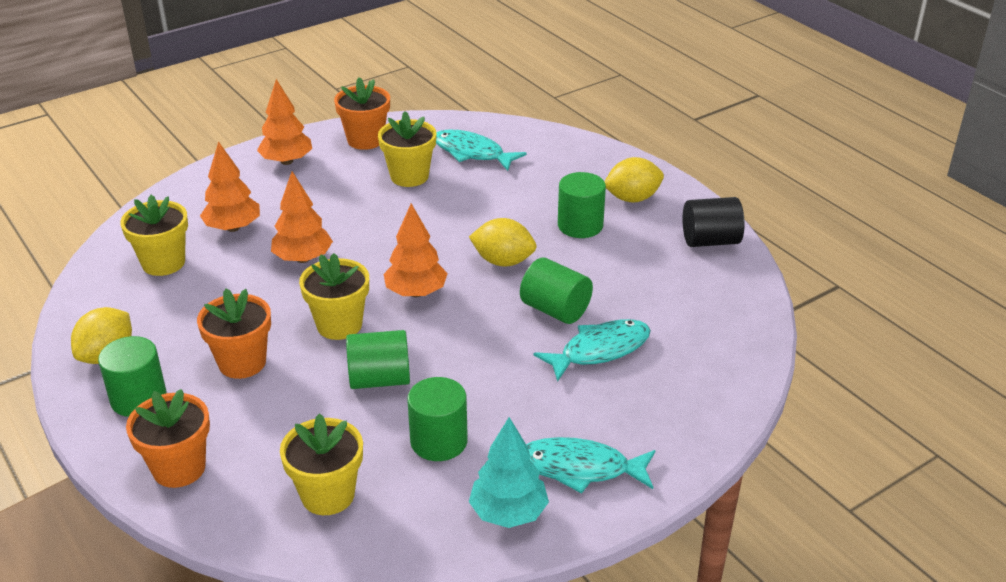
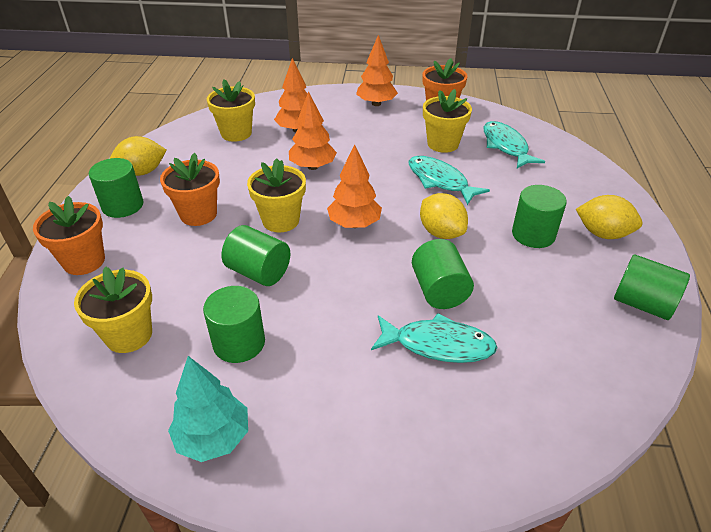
camera: 40 degrees right, 5 degrees up
turquoise fish [526,437,655,494] -> turquoise fish moved to [409,156,490,205]
black cylinder [682,197,745,247] -> green cylinder [614,255,690,320]

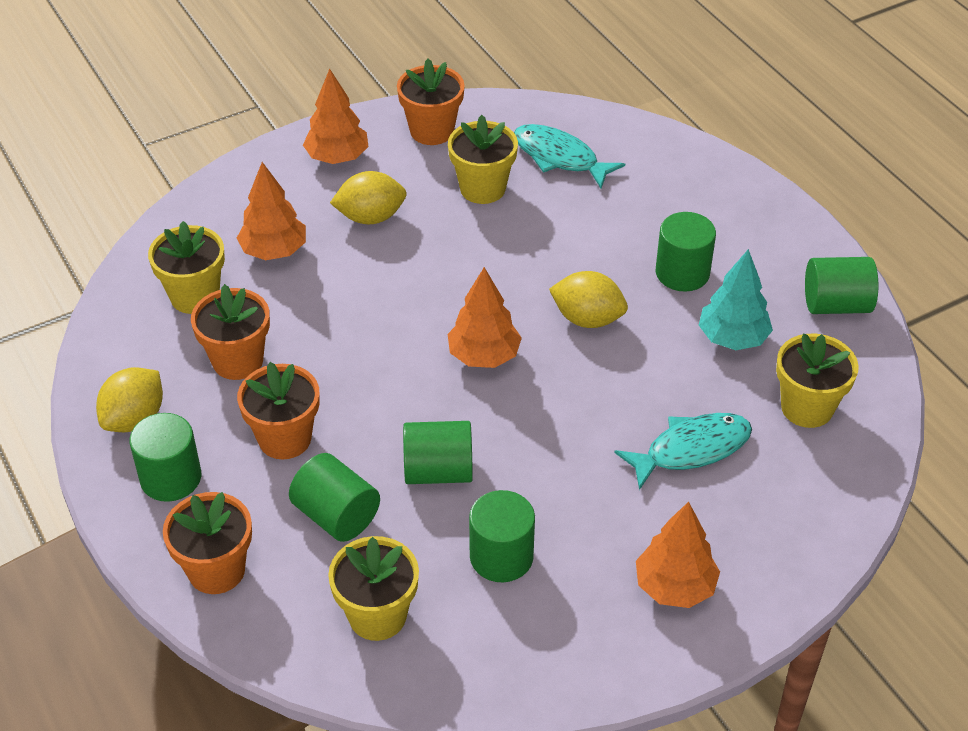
camera: 35 degrees left, 5 degrees up
turquoise tree [168,356,248,462] -> turquoise tree moved to [699,249,773,350]
yellow flower pot [247,158,306,232] -> yellow flower pot moved to [776,333,859,428]
orange tree [289,91,337,170] -> orange tree moved to [636,501,720,608]
turquoise fish [409,156,490,205] -> none
green cylinder [412,239,474,309] -> green cylinder moved to [289,453,380,542]
yellow lemon [576,195,642,239] -> yellow lemon moved to [330,171,407,224]
none -> orange flower pot [191,284,270,380]

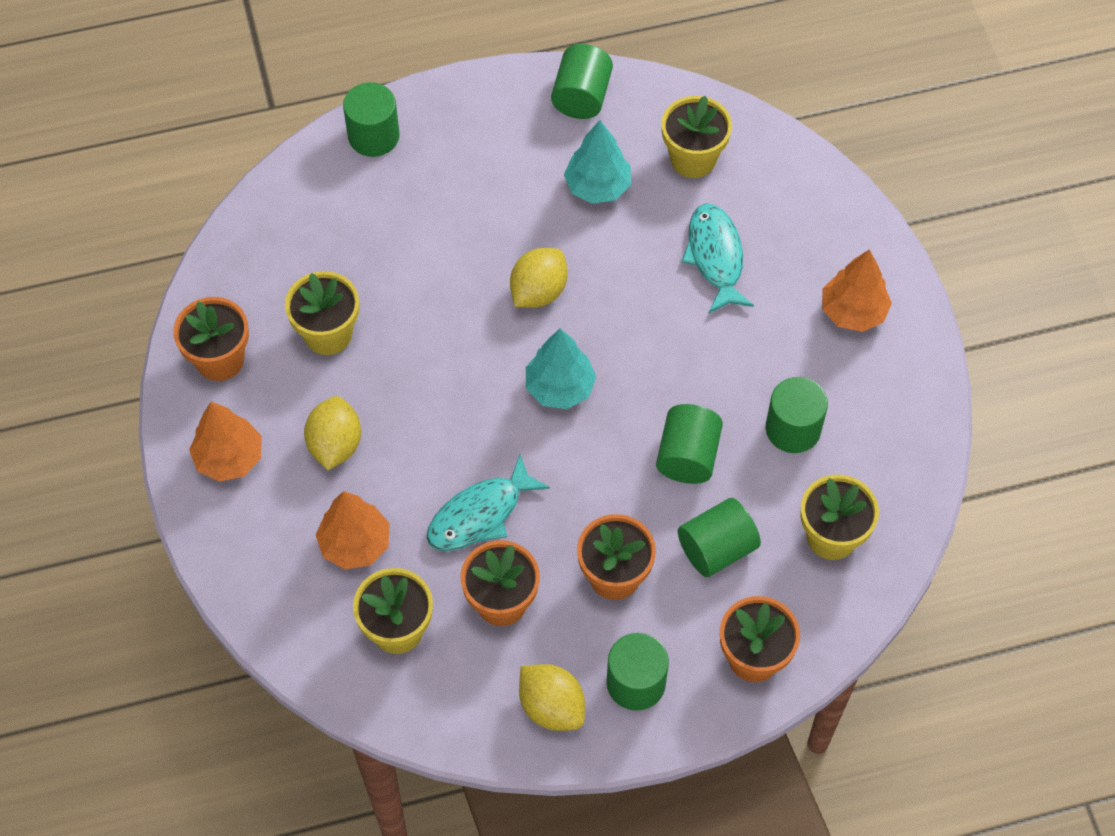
camera: 75 degrees left, 15 degrees up
orange tree [448,267,522,368] -> turquoise tree [526,329,596,409]
turquoise fish [514,124,625,188] -> turquoise fish moved to [427,454,550,551]
green cylinder [656,212,716,292] -> green cylinder moved to [343,82,400,157]

